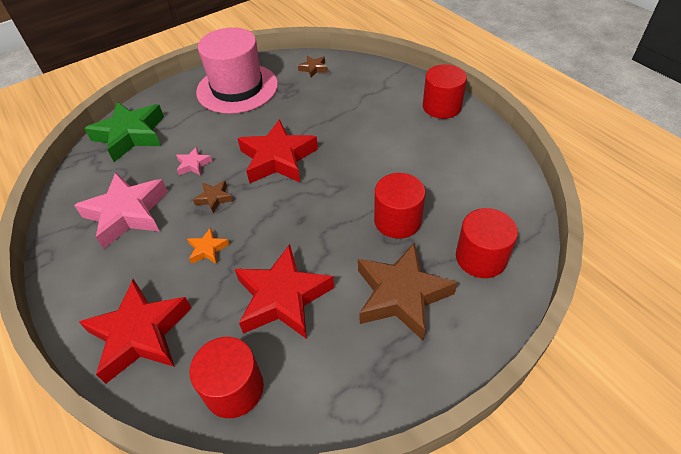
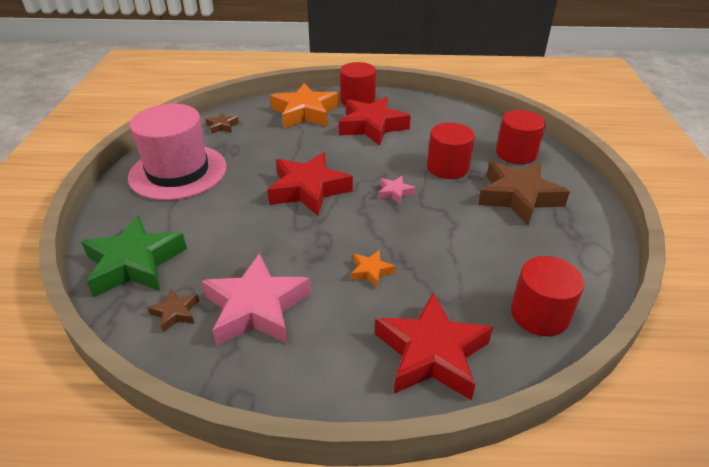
camera: 55 degrees left, 10 degrees down
pink star [176,147,212,176] -> pink star moved to [378,176,416,205]
brown star [193,181,233,213] -> brown star moved to [147,289,199,333]
red star [235,244,334,339] -> red star moved to [339,97,411,146]
none -> orange star [270,83,339,128]

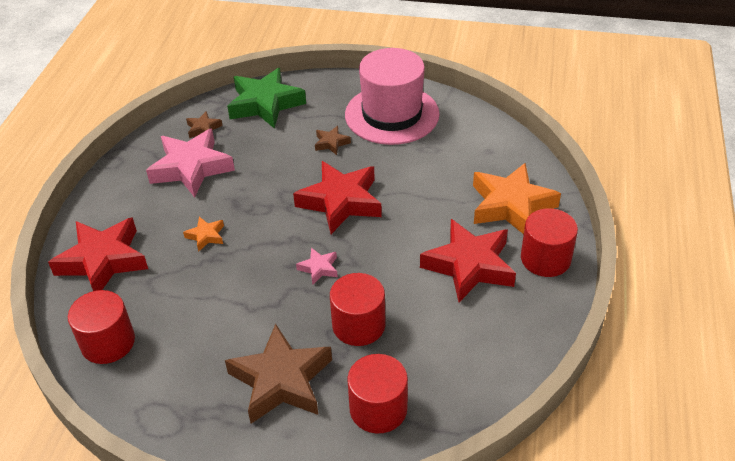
camera: 100 degrees right, 5 degrees up
brown star [205,113,239,134] -> brown star moved to [315,126,351,155]

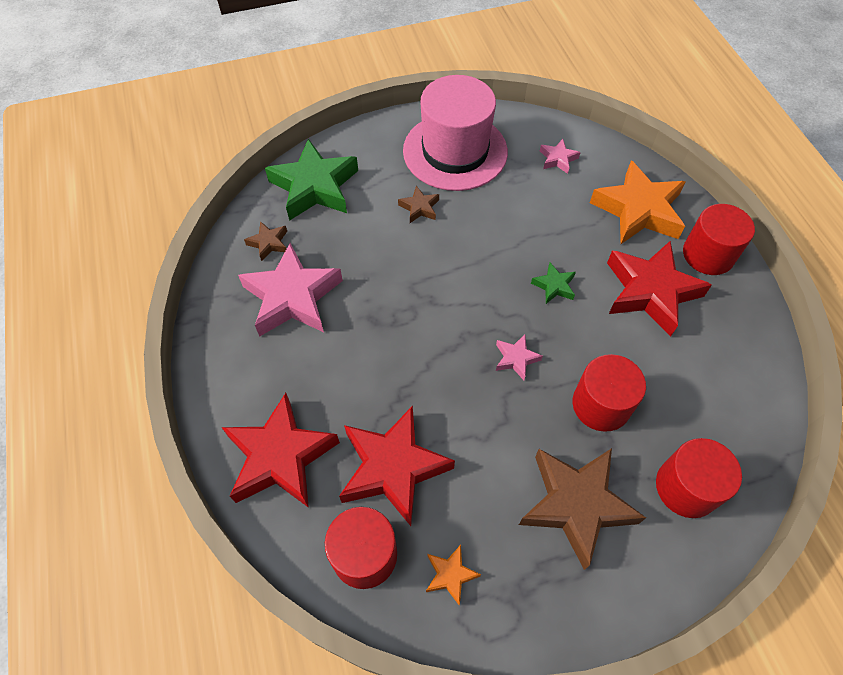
camera: 30 degrees left, 15 degrees up
orange star [183,217,224,252] -> orange star moved to [426,545,481,605]
red star [293,161,382,234] -> red star moved to [339,405,455,526]
none -> green star [531,263,576,304]
none -> pink star [540,139,581,174]

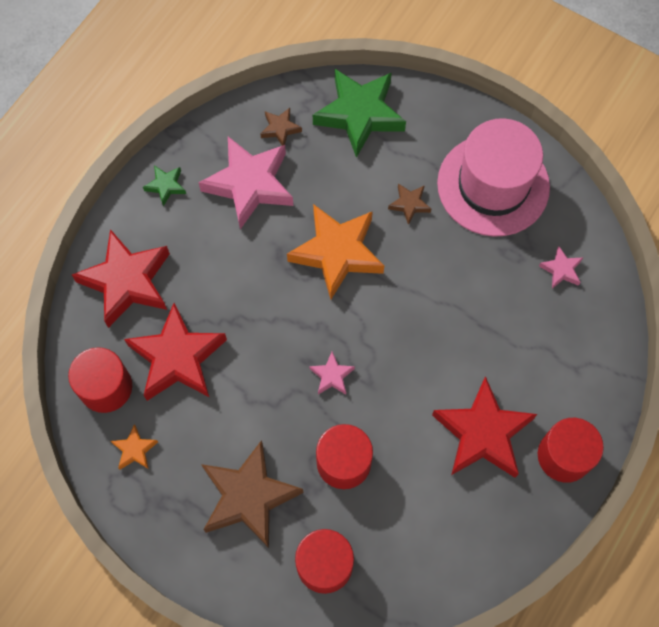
camera: 50 degrees right, 10 degrees up
green star [531,263,576,304] -> green star moved to [143,165,186,206]
orange star [590,160,686,244] -> orange star moved to [287,204,384,300]

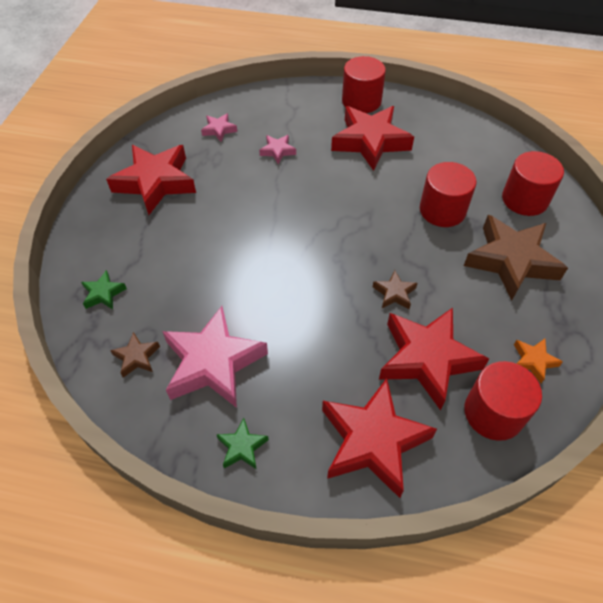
camera: 110 degrees left, 15 degrees down
orange star [287,204,384,300] -> none
pink star [309,351,355,394] -> pink star moved to [259,135,296,164]
green star [313,69,406,158] -> green star [81,270,127,309], size x0.45
brown star [388,184,431,225] -> brown star moved to [373,270,417,309]
pink hat [437,118,550,237] -> red star [106,145,196,215]

